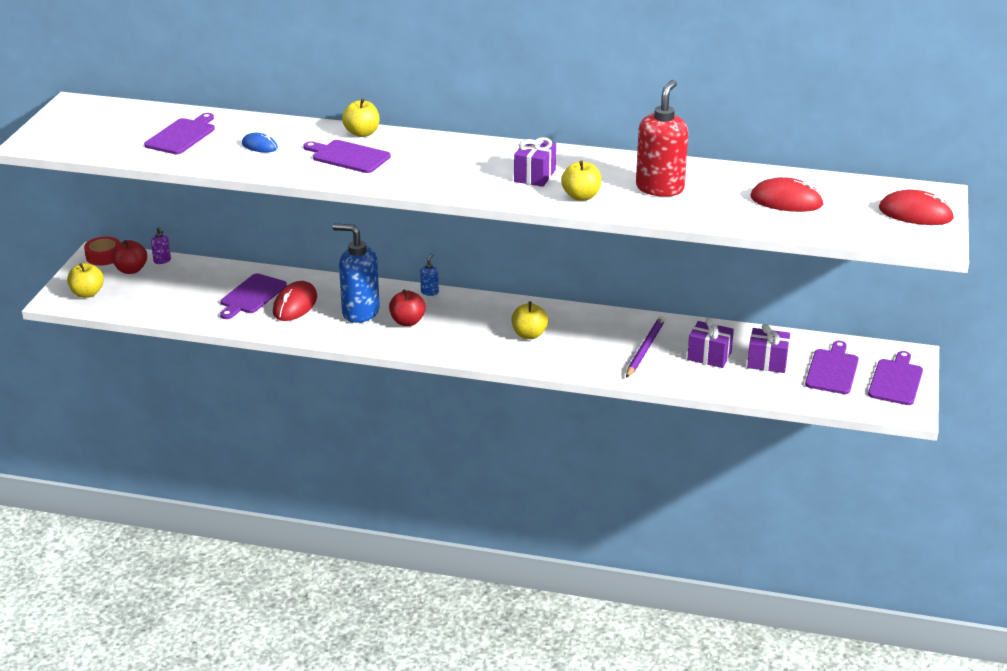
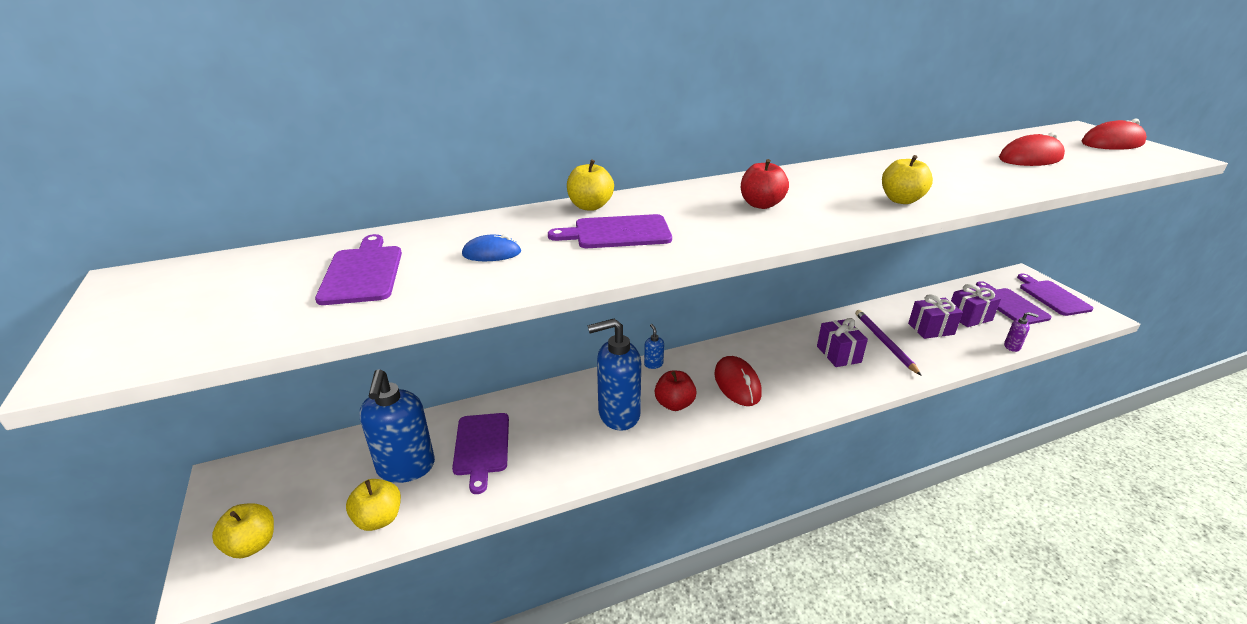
camera: 35 degrees left, 0 degrees up
red tape [84,237,120,266] -> none
red apple [112,240,147,274] -> red apple moved to [741,159,789,209]
purple soap dispenser [151,227,171,264] -> purple soap dispenser moved to [1004,312,1039,352]
red mouse [273,281,317,321] -> red mouse moved to [714,356,762,406]
yellow apple [512,302,548,339] -> yellow apple moved to [346,479,401,531]
purple gift [514,137,556,187] -> purple gift moved to [817,318,868,367]
red soap dispenser [636,80,688,197] -> none
none -> blue soap dispenser [359,369,435,483]

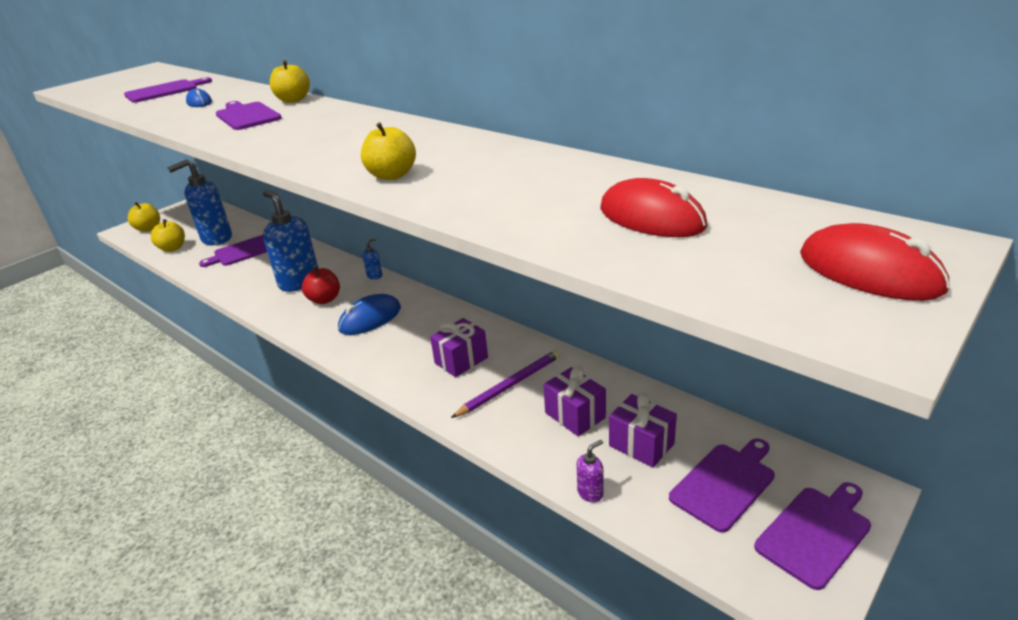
camera: 65 degrees right, 0 degrees up
red mouse [714,356,762,406] -> blue mouse [338,294,401,335]
red apple [741,159,789,209] -> none
purple soap dispenser [1004,312,1039,352] -> purple soap dispenser turned 120 degrees counterclockwise [577,440,603,502]

